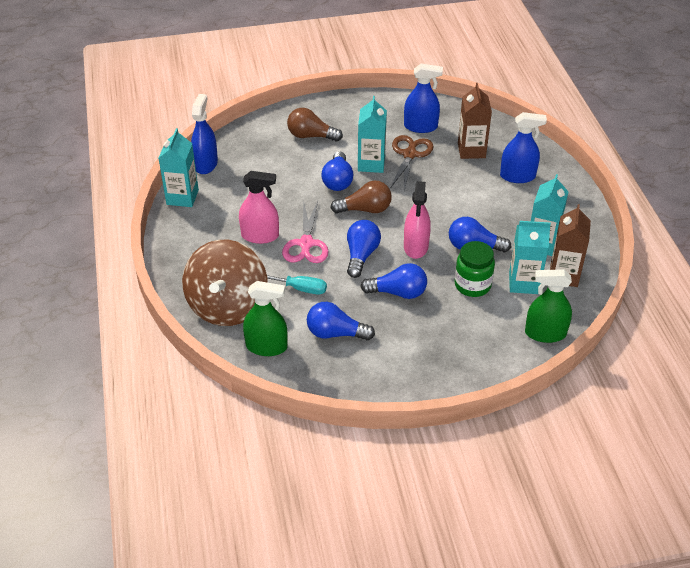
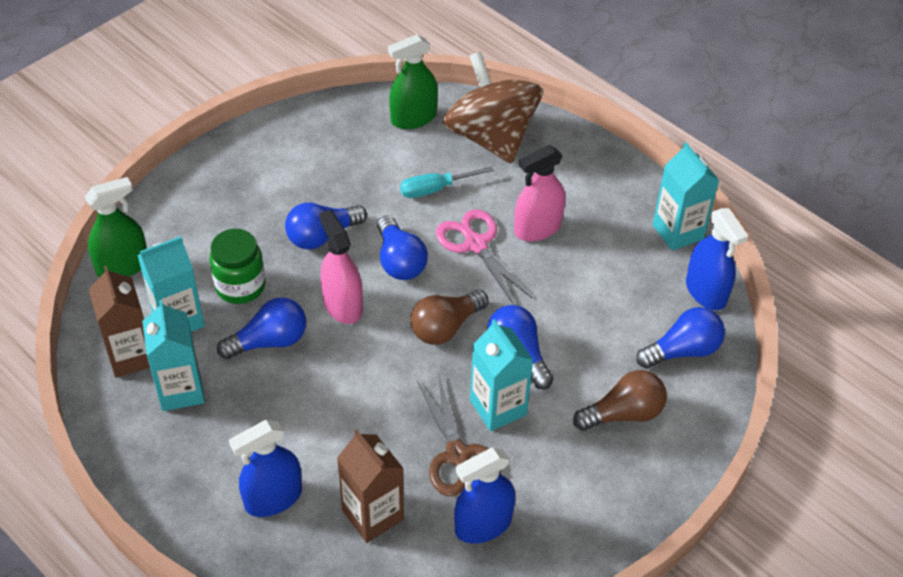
camera: 145 degrees right, 5 degrees up
blue light bulb [307,302,375,340] -> blue light bulb moved to [636,307,725,369]

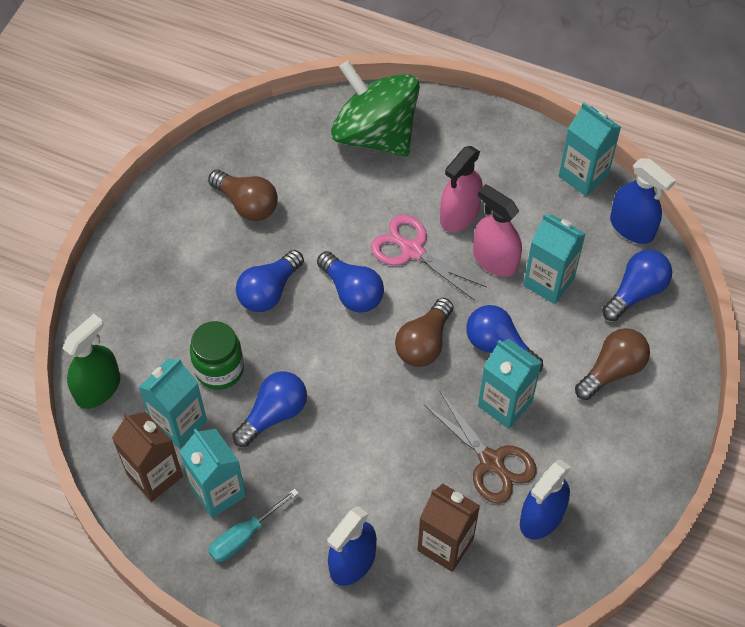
camera: 20 degrees left, 10 degrees up
pink spray bottle [319,210,363,324] -> pink spray bottle moved to [473,184,522,277]
green spray bottle [388,34,438,129] -> none
turquoise screwdriver [400,166,494,198] -> turquoise screwdriver moved to [208,488,299,562]
brown spinning top [443,52,543,164] -> green spinning top [331,60,420,157]
none -> brown light bulb [208,170,278,221]
none -> turquoise carton [523,214,586,304]

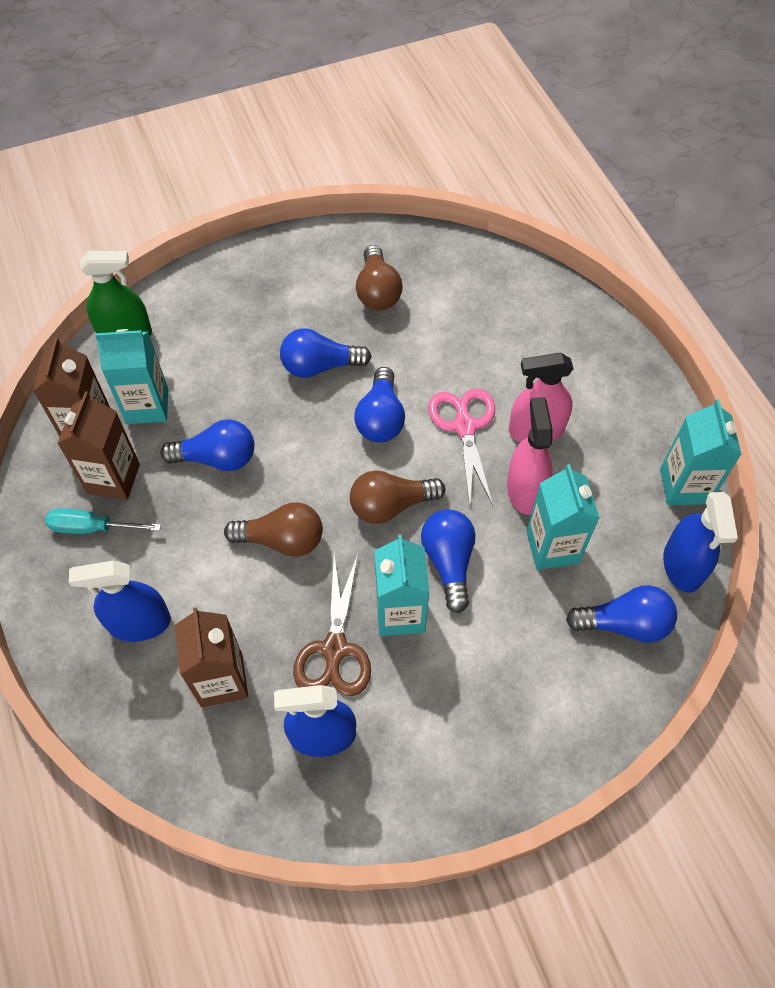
camera: 45 degrees right, 0 degrees up
turquoise carton [179,429,246,518] -> brown carton [57,391,140,500]
green jar [190,321,244,390] -> none
green spinning top [331,60,420,157] -> none
brown light bulb [575,328,650,400] -> brown light bulb moved to [224,502,323,557]

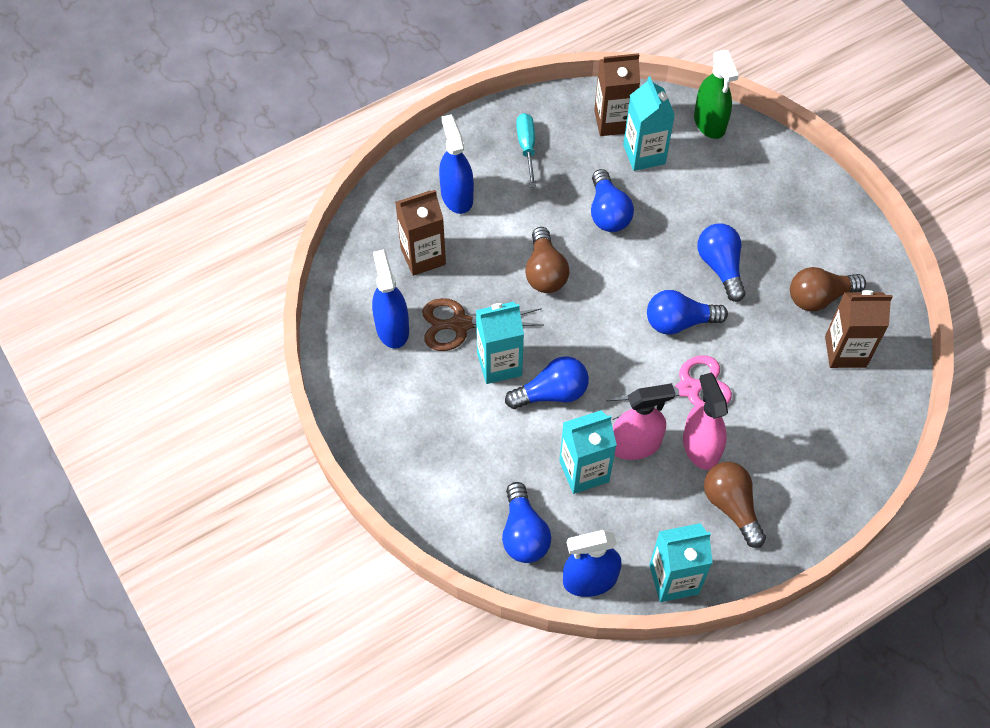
camera: 80 degrees right, 0 degrees up
brown carton [57,391,140,500] -> brown carton moved to [825,290,893,368]
brown light bulb [350,470,445,524] -> brown light bulb moved to [704,462,766,548]

